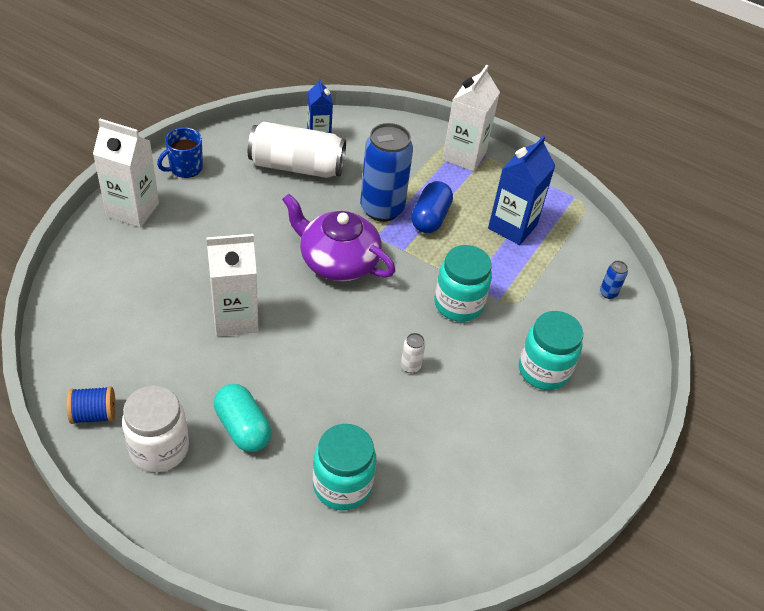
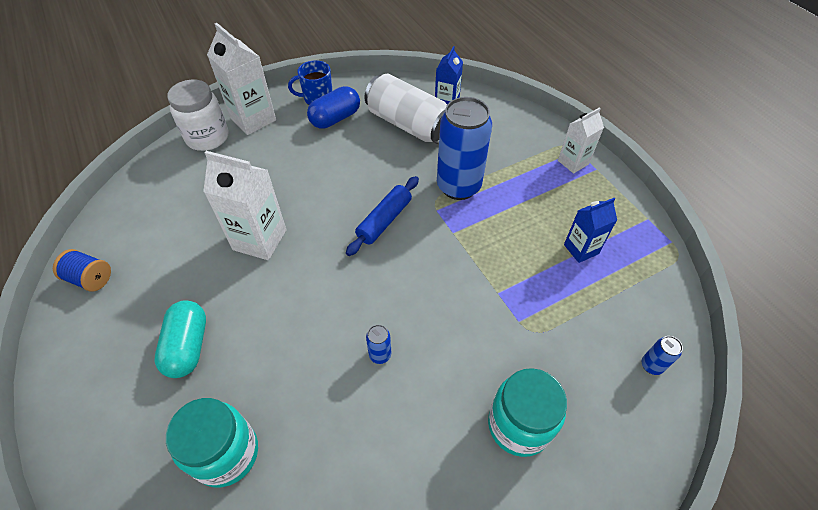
camera: 35 degrees right, 5 degrees up
white jar [122,385,189,472] -> white jar moved to [167,80,228,151]
purple teapot [282,193,395,281] -> blue rolling pin [346,176,419,256]
white can [401,333,425,373] -> blue can [366,325,391,364]
blue capsule [411,181,453,233] -> blue capsule moved to [307,86,360,129]
turquoise jar [435,245,492,322] -> none
white carton [442,65,500,172] -> white carton [558,107,604,173], size x0.62
blue carton [488,136,556,245] -> blue carton [564,198,617,263], size x0.62

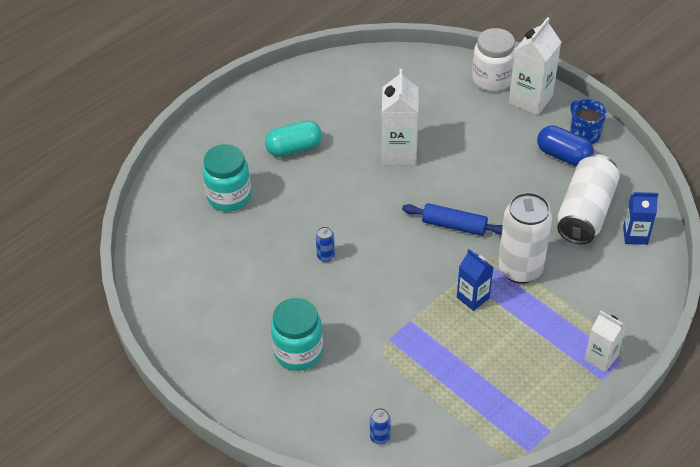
camera: 75 degrees right, 5 degrees down
blue spool [53,249,111,292] -> none
blue can [437,97,492,200] -> white can [498,192,552,284]
blue carton [564,198,617,263] -> blue carton moved to [457,249,494,311]

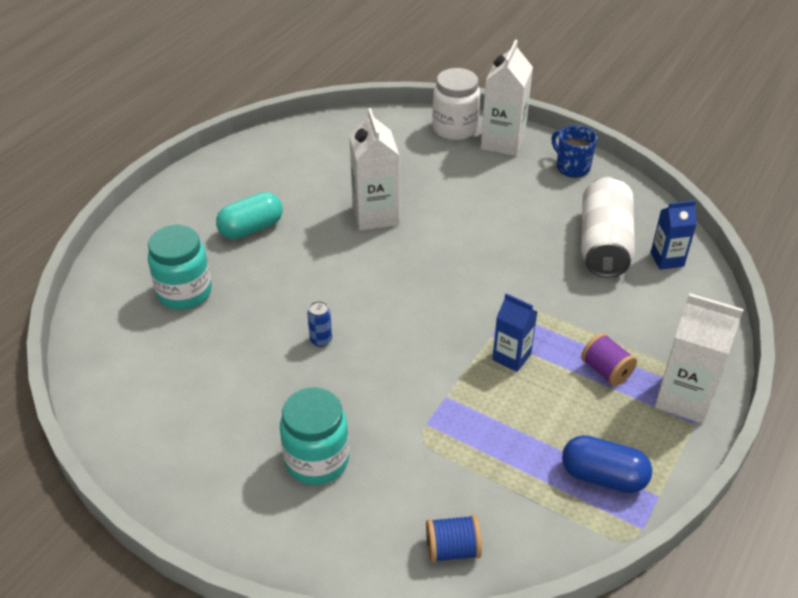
camera: 15 degrees left, 5 degrees down
blue can [370,408,391,445] -> blue spool [426,515,482,563]
blue rolling pin [402,203,503,236] -> none
white can [498,192,552,284] -> none
blue capsule [537,125,594,166] -> blue capsule moved to [562,435,652,493]
white carton [584,311,626,372] -> white carton [655,293,744,423], size x1.62
none -> purple spool [581,333,637,386]

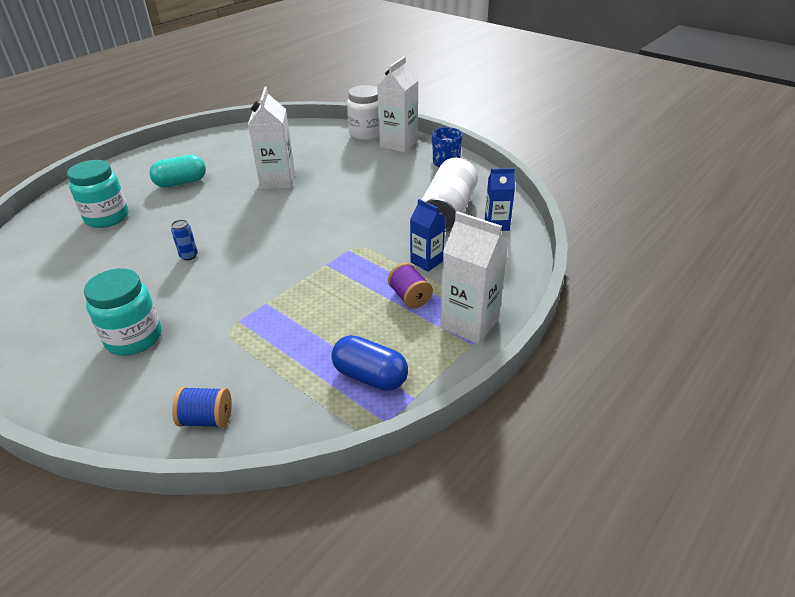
camera: 10 degrees right, 5 degrees down
blue carton [492,293,537,372] -> blue carton moved to [410,199,445,272]

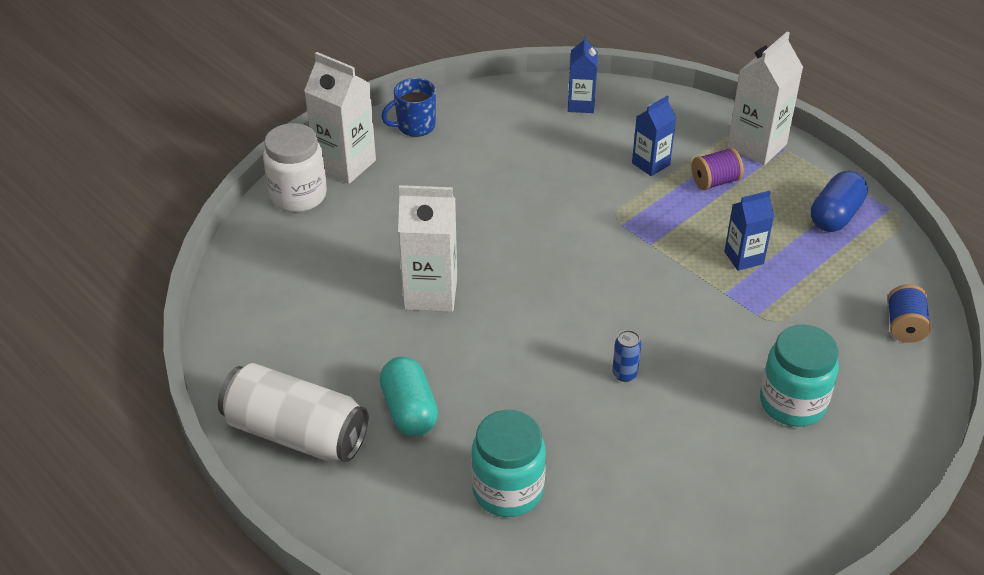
camera: 85 degrees left, 5 degrees up
white can [422,158,478,232] -> white can moved to [218,363,369,462]
none -> blue carton [724,191,774,271]

